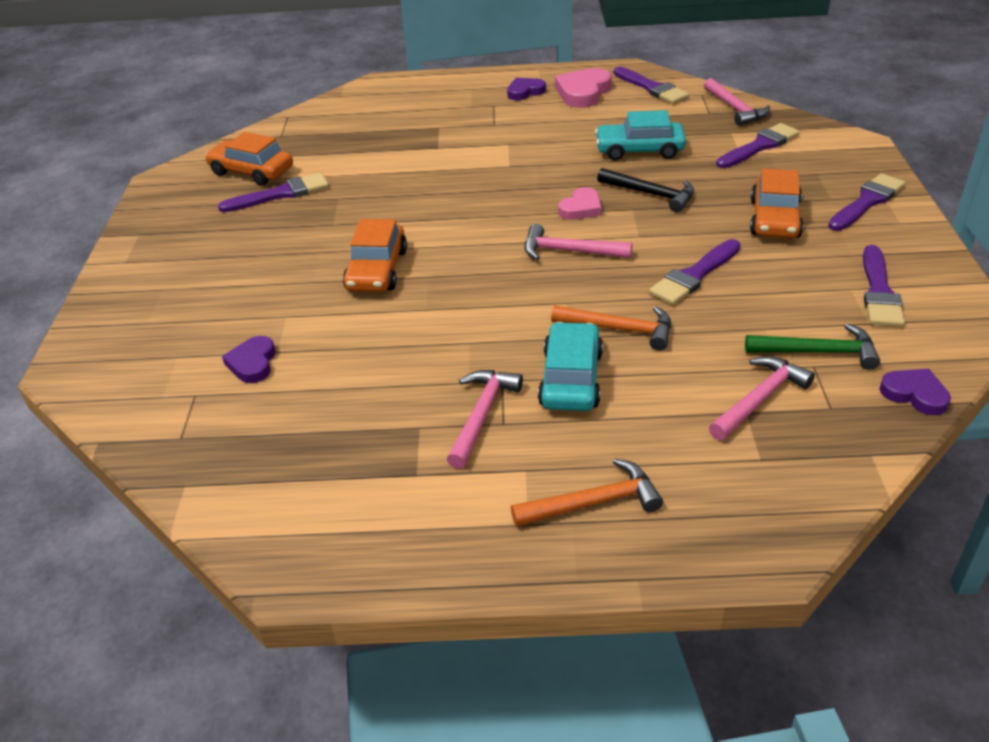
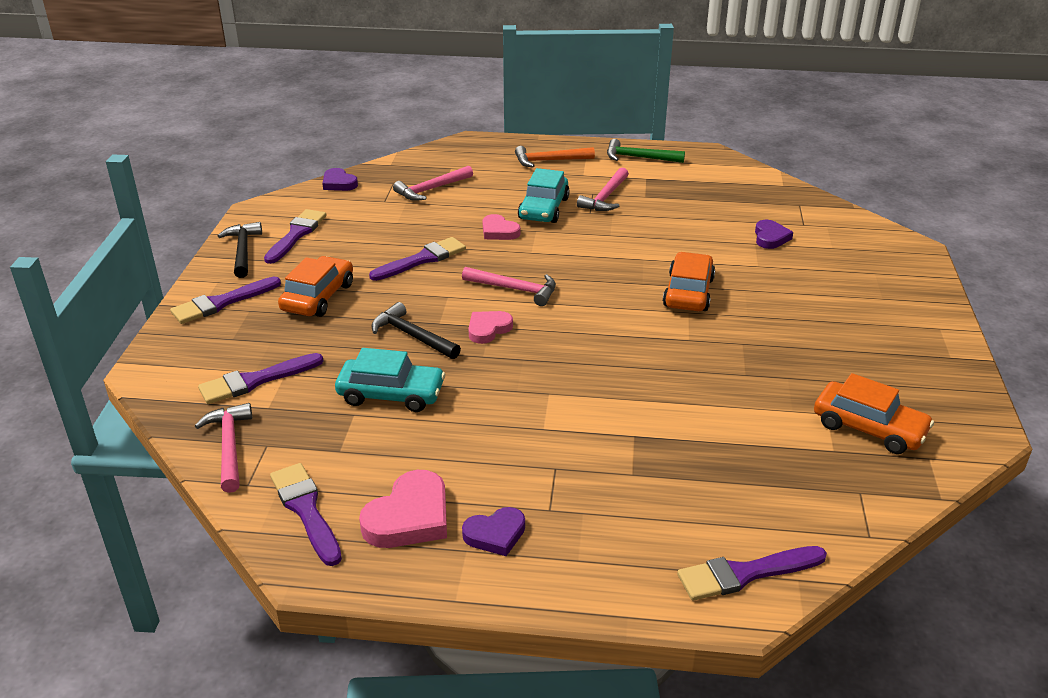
camera: 175 degrees left, 5 degrees down
purple brush [218,173,329,212] -> purple brush moved to [677,546,827,601]
orange hammer [551,305,671,350] -> pink heart [482,214,520,240]
green hammer [745,324,880,370] -> green hammer moved to [607,139,685,163]
none -> black hammer [218,222,262,278]

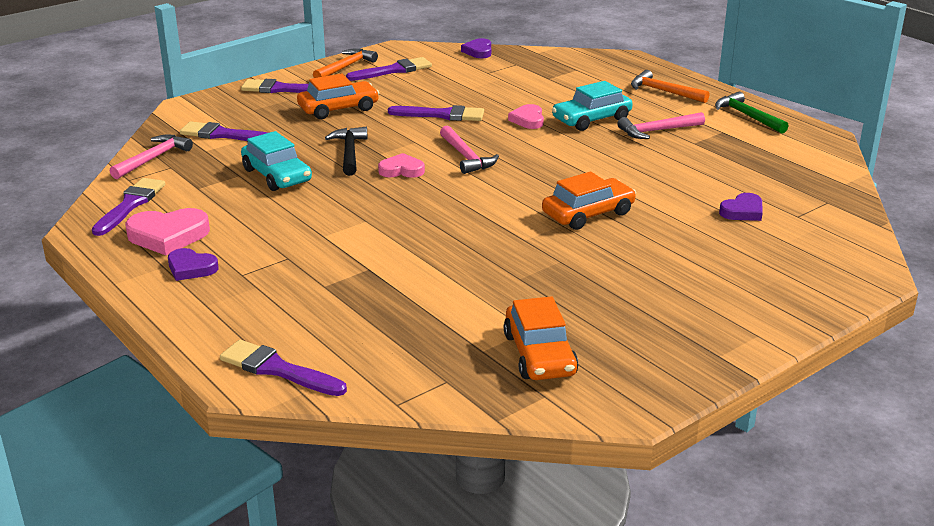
camera: 45 degrees right, 5 degrees down
black hammer [218,222,262,278] -> orange hammer [313,48,378,78]
pink hammer [393,166,473,201] -> none

